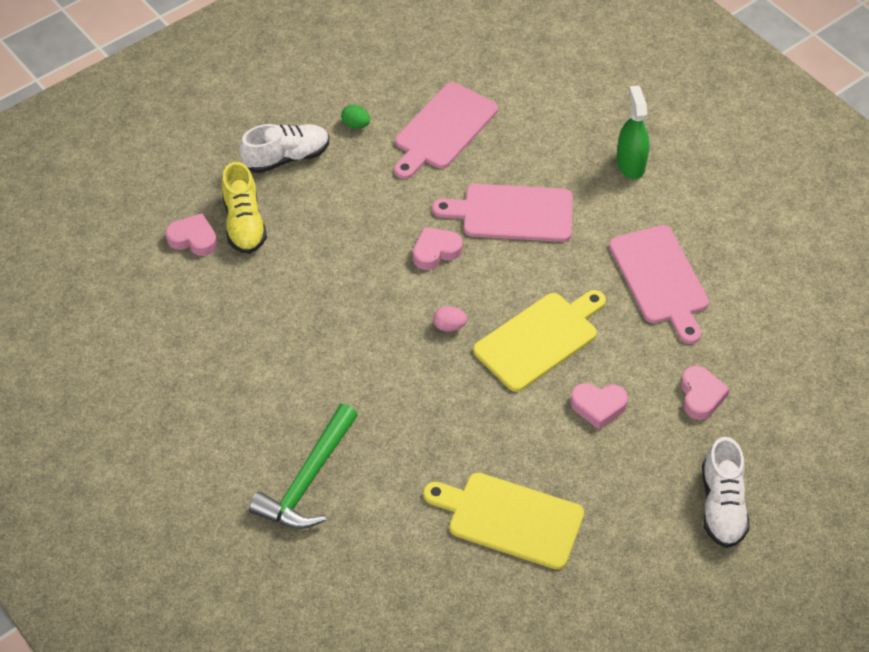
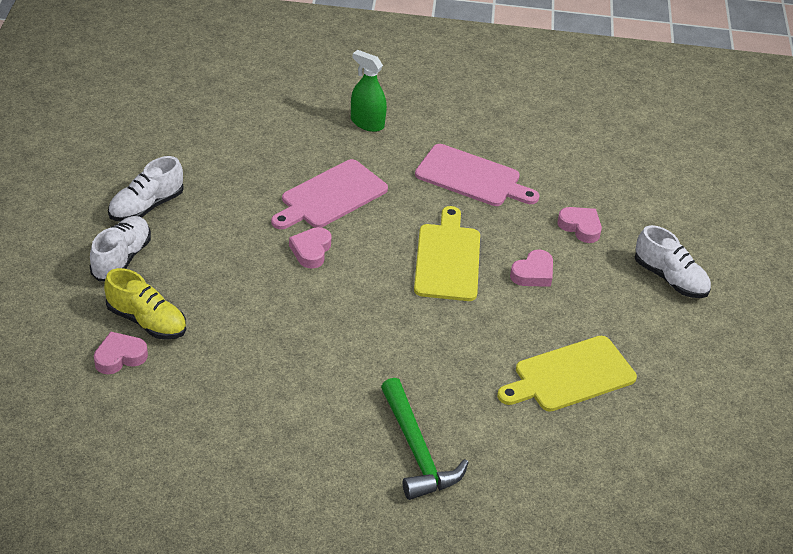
camera: 50 degrees left, 10 degrees down
green egg [341,105,370,129] -> white shoe [108,156,184,222]
pink cutting board [394,82,498,179] -> none
pink egg [433,306,467,332] -> none

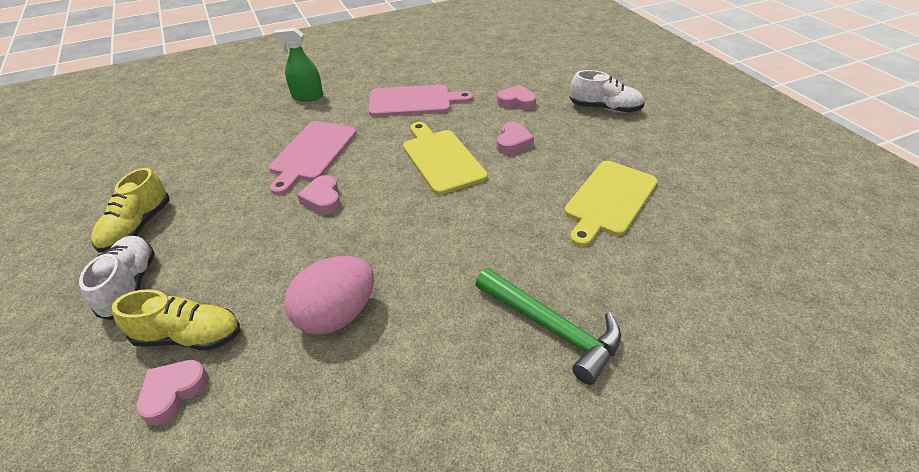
camera: 25 degrees left, 0 degrees up
white shoe [108,156,184,222] -> yellow shoe [91,168,169,253]
none -> pink egg [285,256,374,335]

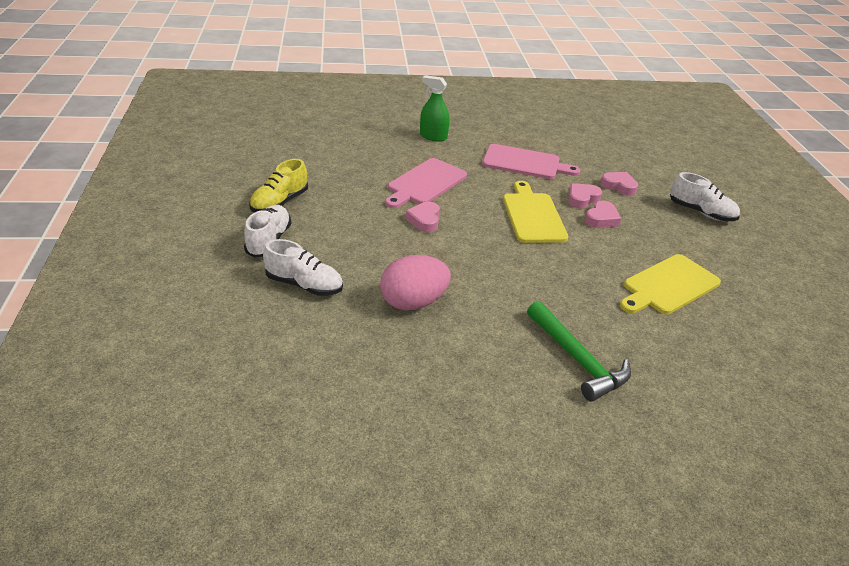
camera: 15 degrees right, 5 degrees down
yellow shoe [112,289,240,350] -> white shoe [263,239,343,296]
pink heart [136,360,209,425] -> pink heart moved to [568,183,602,209]

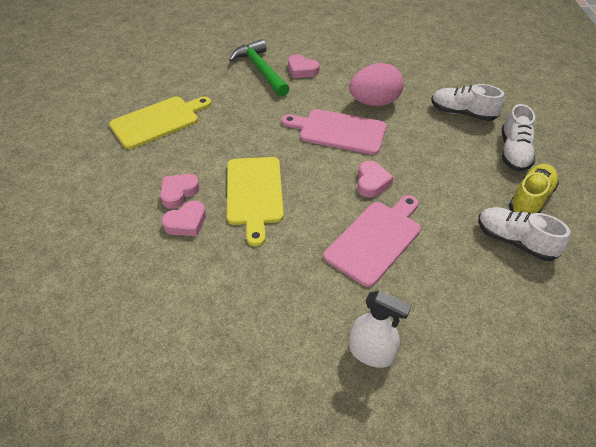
camera: 175 degrees left, 10 degrees up
green spray bottle [420,75,450,142] -> white spray bottle [349,291,411,368]
pink cutting board [482,144,581,179] -> pink cutting board moved to [282,109,387,155]
pink heart [600,172,639,196] -> pink heart moved to [288,54,319,78]
white shoe [670,172,740,221] -> white shoe moved to [478,207,570,261]

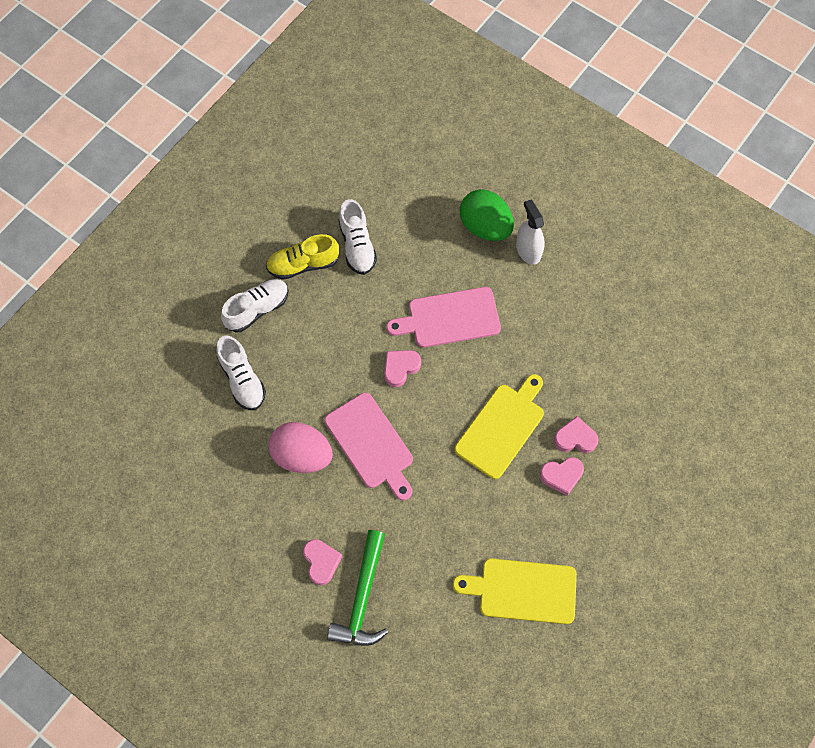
camera: 140 degrees left, 20 degrees up
none -> green egg [460,189,514,241]

